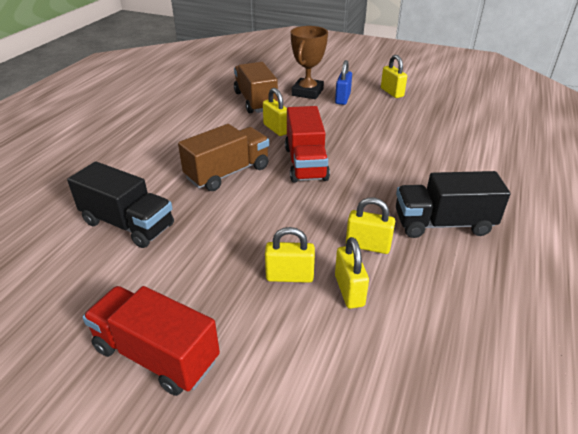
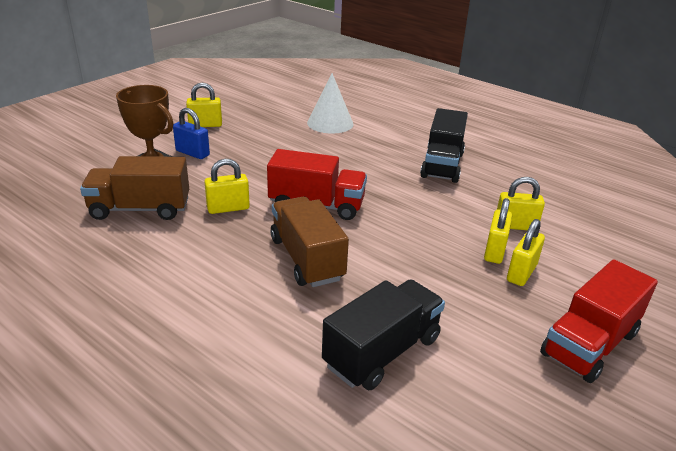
camera: 75 degrees left, 5 degrees down
yellow padlock [346,198,395,254] -> yellow padlock moved to [507,219,545,286]
none -> white cone [307,73,353,134]

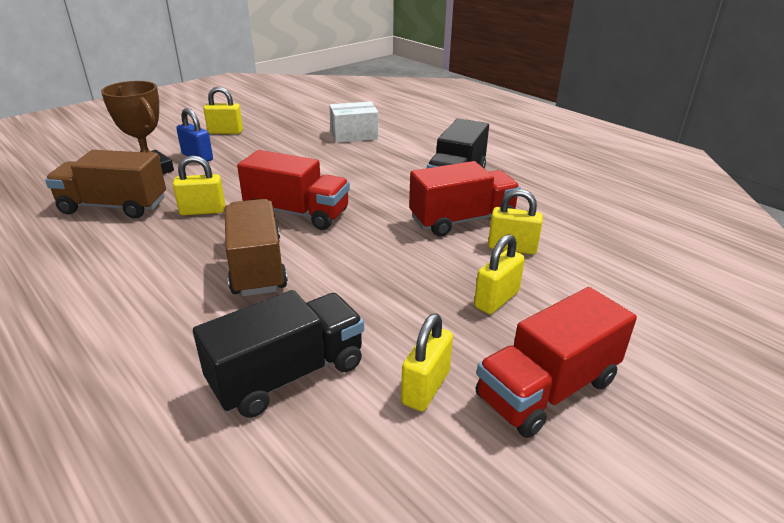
camera: 10 degrees right, 0 degrees up
white cone [307,73,353,134] -> white box [329,101,378,143]
yellow padlock [484,198,512,264] -> yellow padlock moved to [401,313,453,411]
none -> red truck [409,161,521,237]

